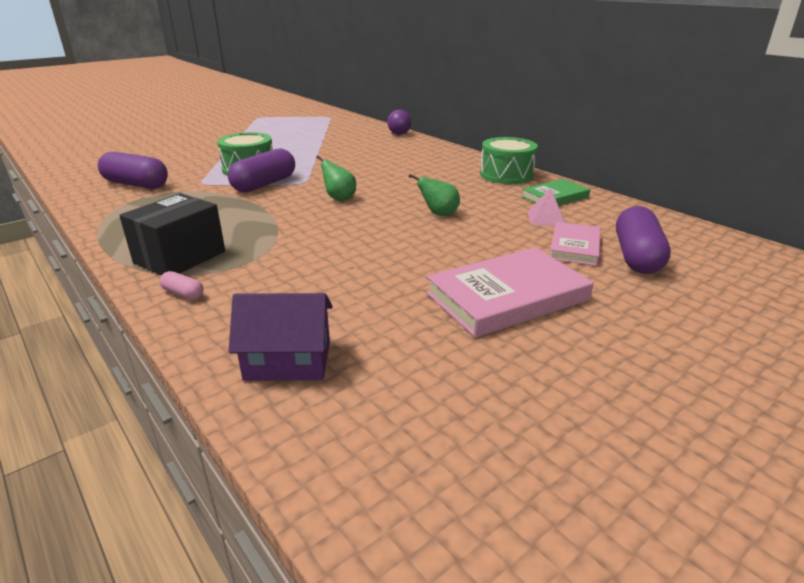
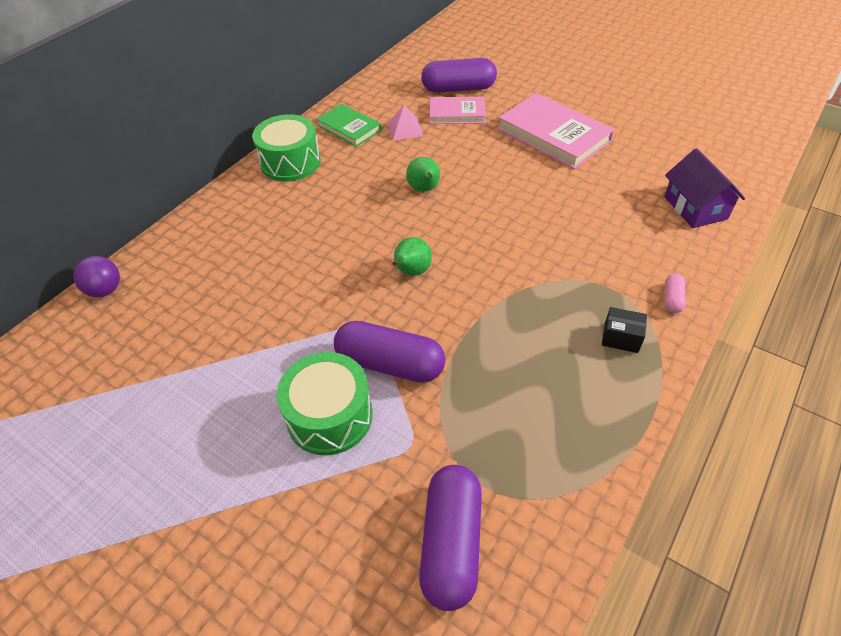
camera: 105 degrees left, 20 degrees up
black box [119,193,225,276] -> black box [602,307,647,353], size x0.49

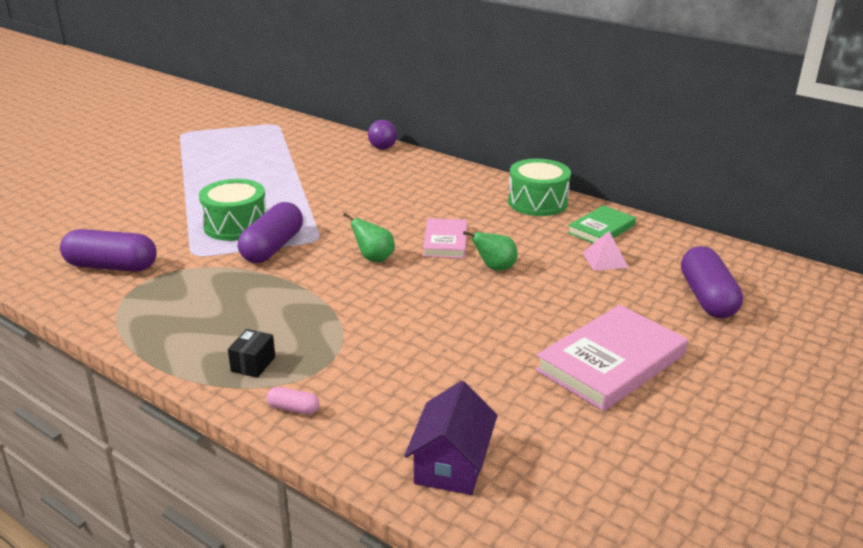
camera: 90 degrees right, 20 degrees down
pink book [430,97,486,124] -> pink book moved to [423,218,467,258]
purple house [664,148,745,228] -> purple house turned 60 degrees counterclockwise [404,381,497,495]

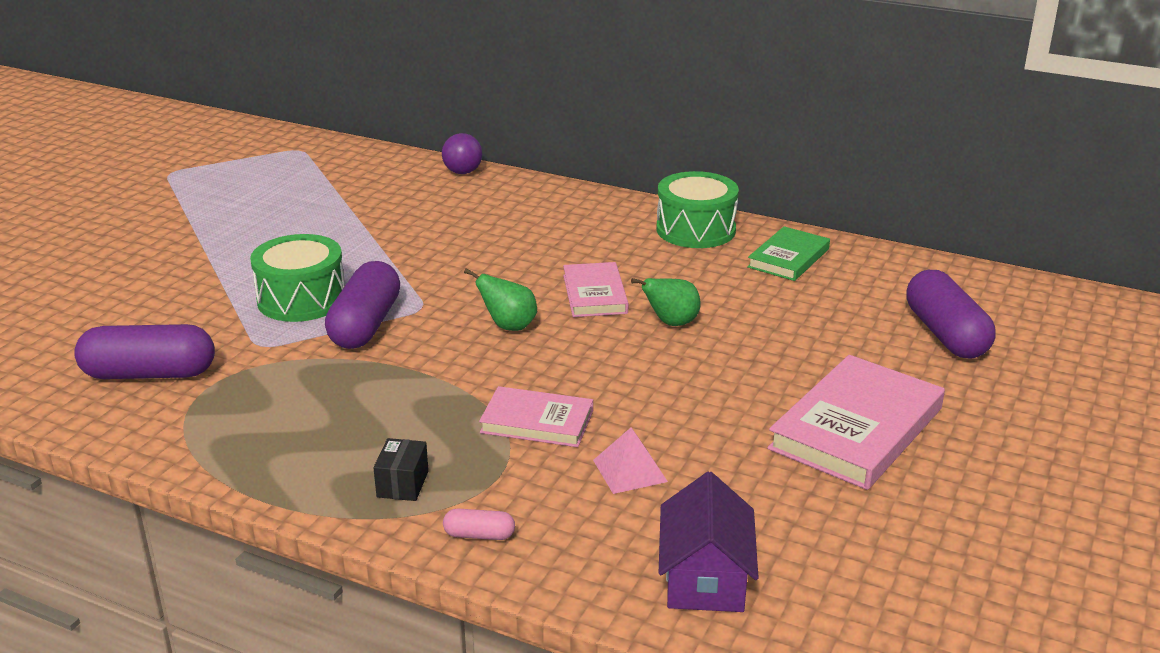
camera: 10 degrees left, 0 degrees up
pink pyramid [583,231,629,270] -> pink pyramid moved to [593,427,668,494]
none -> pink book [479,386,593,447]

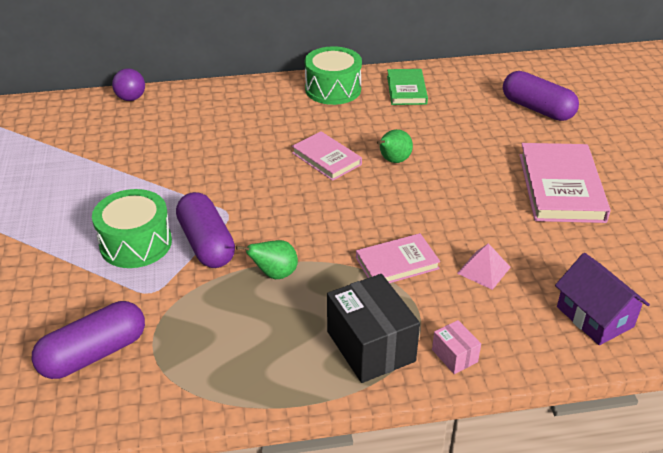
camera: 35 degrees left, 10 degrees up
black box [373,438,429,501] -> black box [327,274,420,383], size x2.06
pink capsule [443,509,515,540] -> pink box [432,320,481,374]
green pear [464,269,537,331] -> green pear moved to [236,240,298,279]

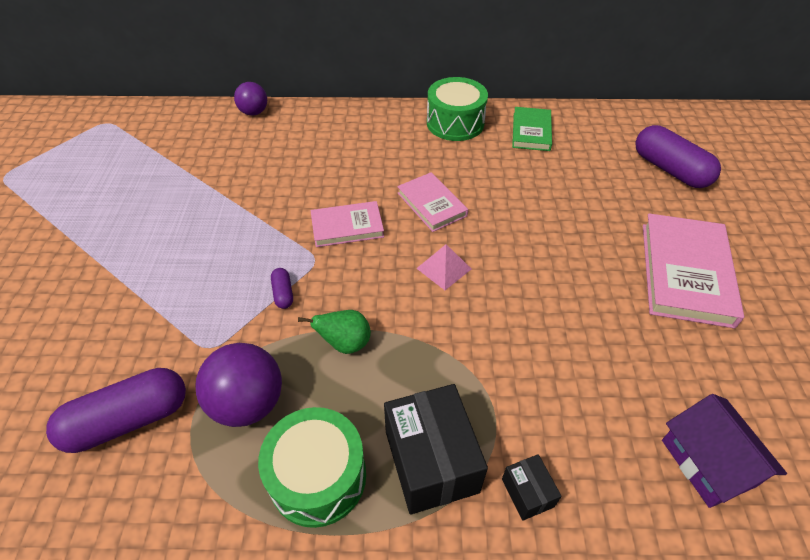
camera: 10 degrees right, 10 degrees up
green drum [92,189,172,268] -> green drum moved to [258,407,366,528]
purple capsule [176,192,235,268] -> purple capsule [271,268,293,309], size x0.45
pink book [356,233,440,283] -> pink book moved to [310,201,384,247]
green pear [377,129,413,163] -> none
pink box [432,320,481,374] -> black box [502,454,562,521]
pink pyramid [457,243,511,290] -> pink pyramid moved to [416,244,471,290]
none -> purple ball [195,343,282,427]

